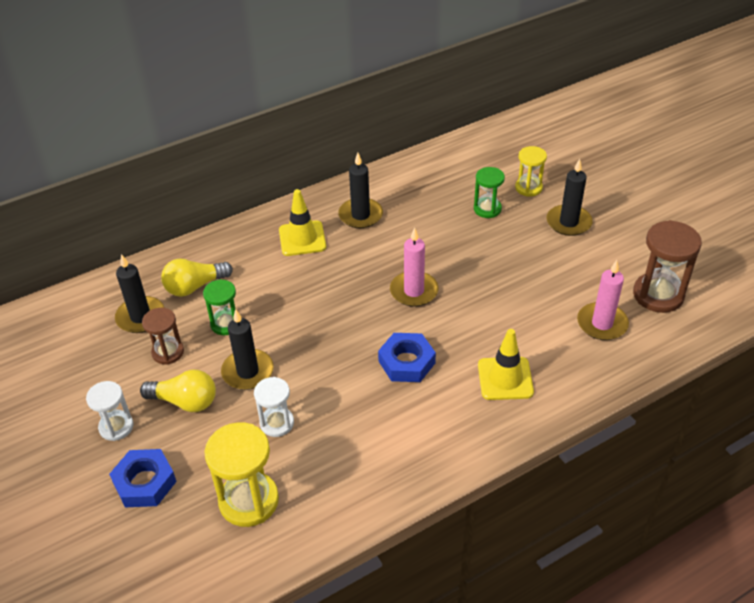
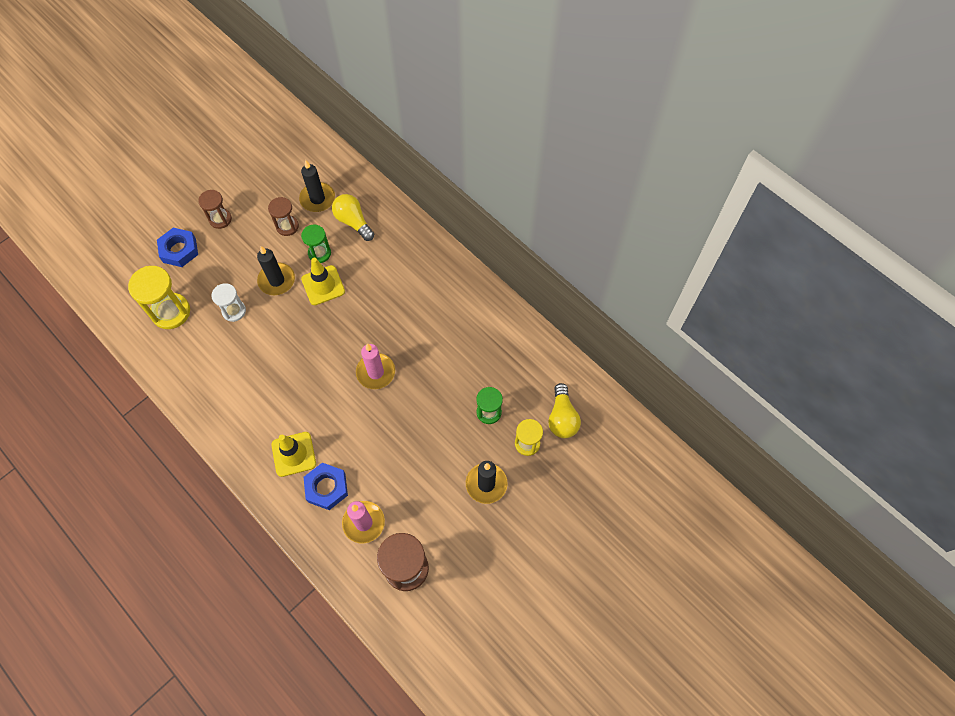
camera: 75 degrees right, 20 degrees up
white hourglass [86,381,133,441] -> brown hourglass [198,190,232,229]
yellow light bulb [140,369,216,412] -> yellow light bulb moved to [548,383,581,438]
yellow traffic cone [279,189,326,256] -> yellow traffic cone moved to [301,258,345,305]
black candle [338,153,383,228] -> none
blue nut [378,333,436,382] -> blue nut moved to [304,463,348,510]

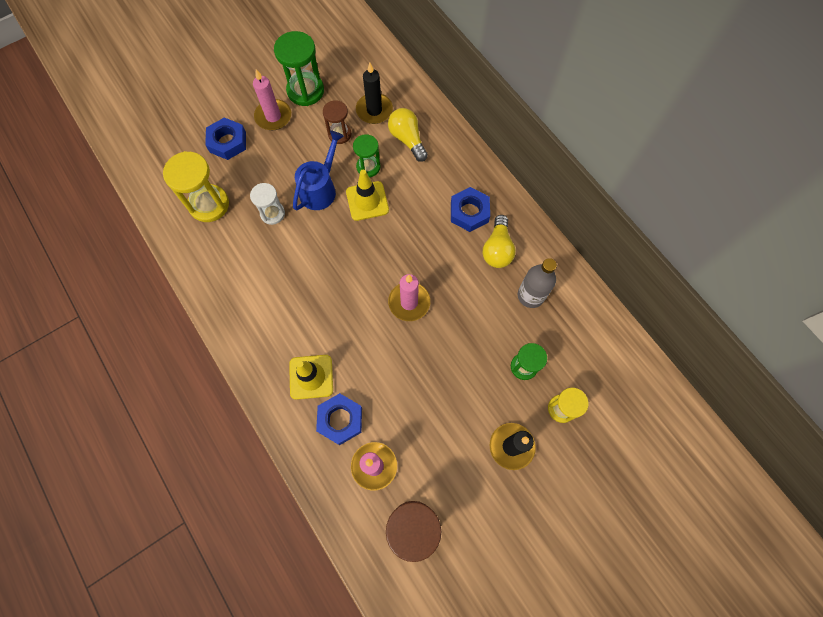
camera: 10 degrees right, 5 degrees up
brown hourglass [198,190,232,229] -> pink candle [253,69,291,130]
black candle [257,246,295,295] -> blue watering can [293,130,344,211]
yellow light bulb [548,383,581,438] -> yellow light bulb moved to [483,215,516,268]
none -> green hourglass [274,31,324,106]
none -> blue nut [451,187,490,232]
none -> grey bottle [518,258,557,308]

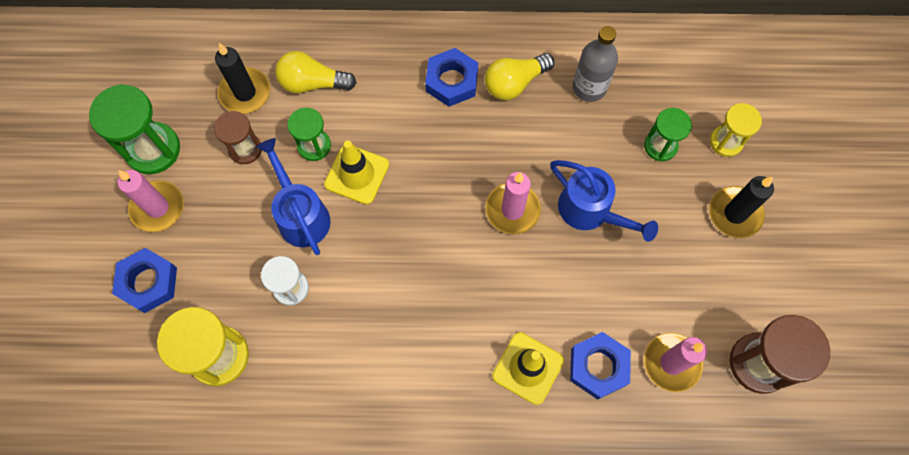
camera: 55 degrees left, 0 degrees up
yellow light bulb [483,215,516,268] -> yellow light bulb turned 105 degrees clockwise [485,53,554,100]
none -> blue watering can [550,160,658,242]

